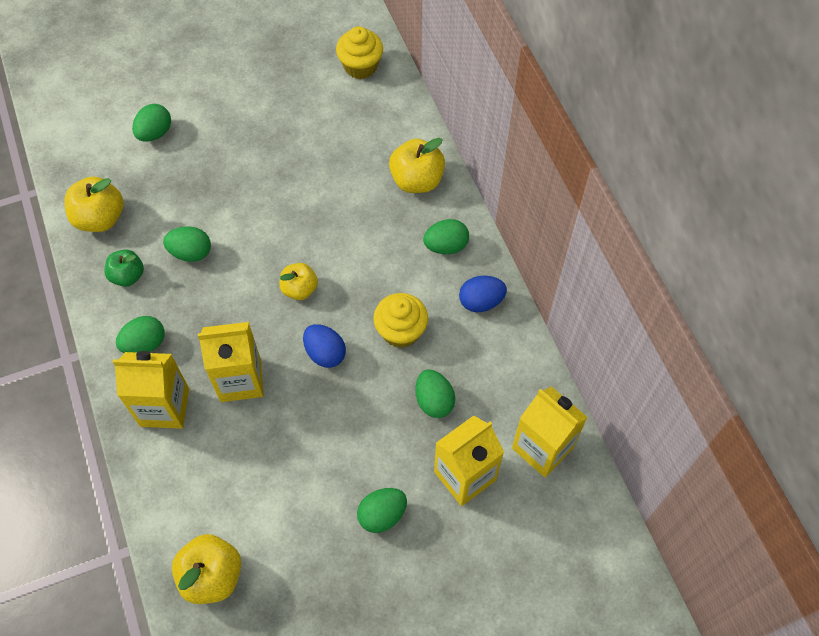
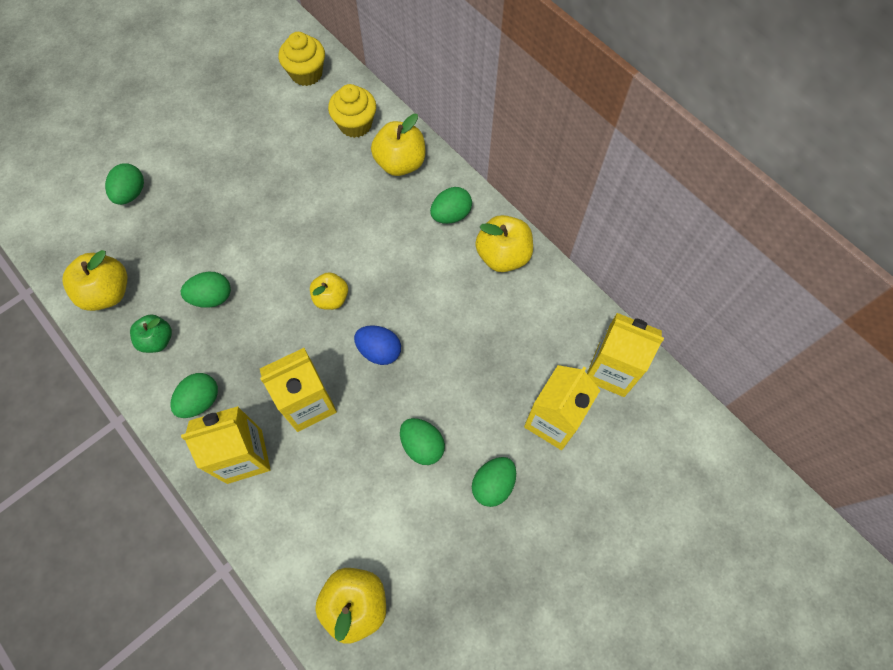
camera: 20 degrees left, 5 degrees up
yellow cupcake [373,293,428,348] -> yellow cupcake moved to [328,84,376,138]
green egg [415,370,455,418] -> green egg moved to [400,418,445,465]
blue egg [459,276,507,312] -> yellow apple [475,215,533,272]

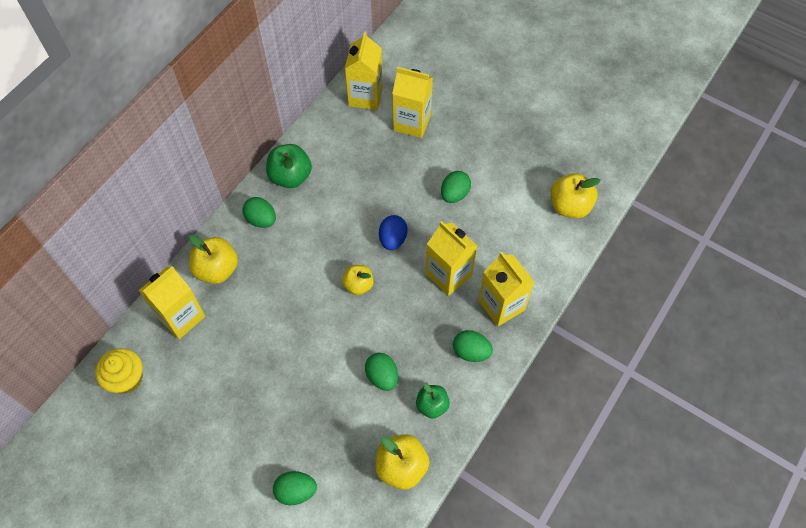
camera: 105 degrees left, 5 degrees down
yellow cupcake [328,84,376,138] -> yellow carton [139,266,205,339]
green egg [472,457,516,507] -> none
yellow apple [475,215,533,272] -> green apple [266,144,312,188]

